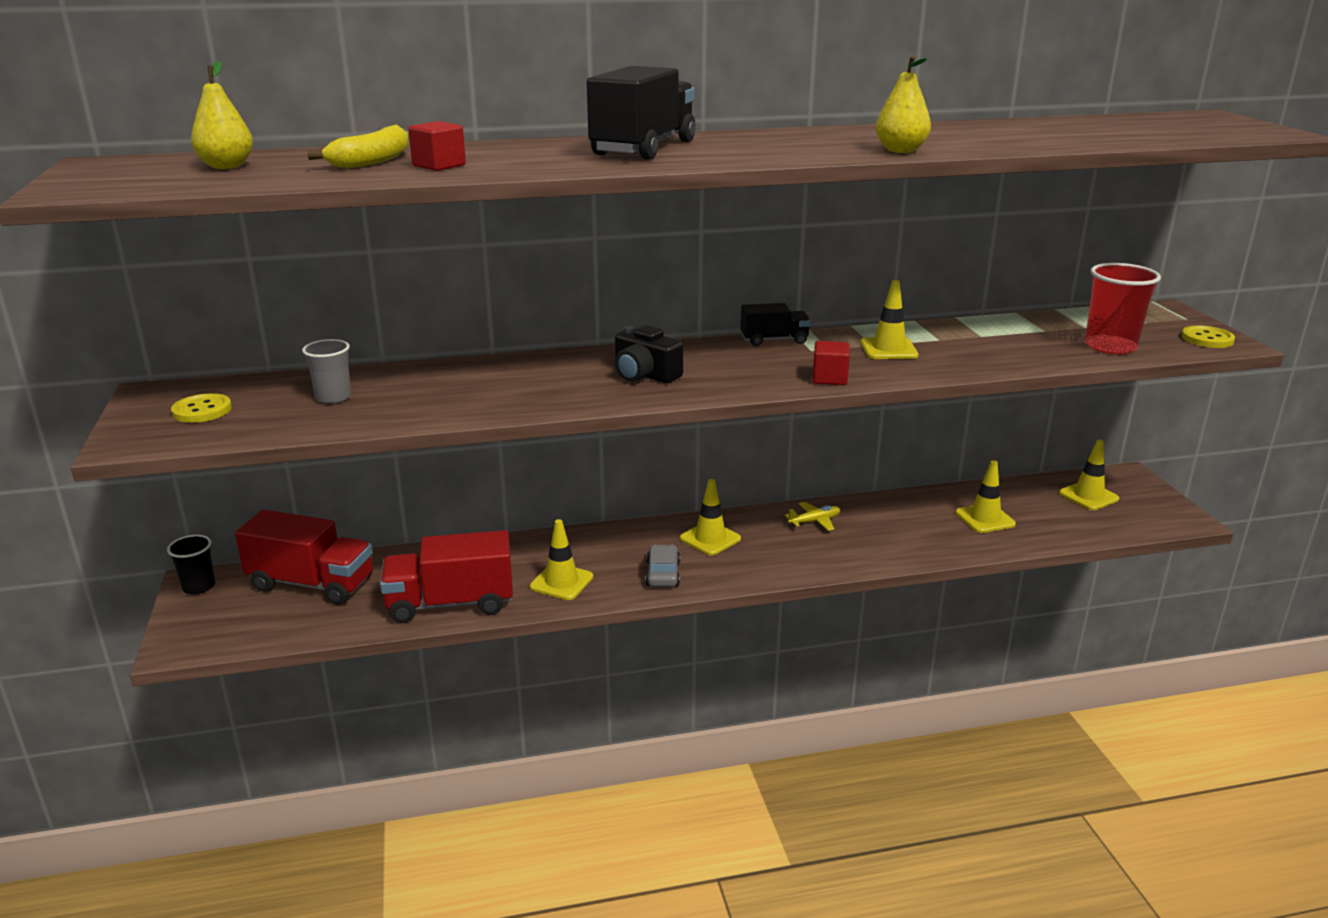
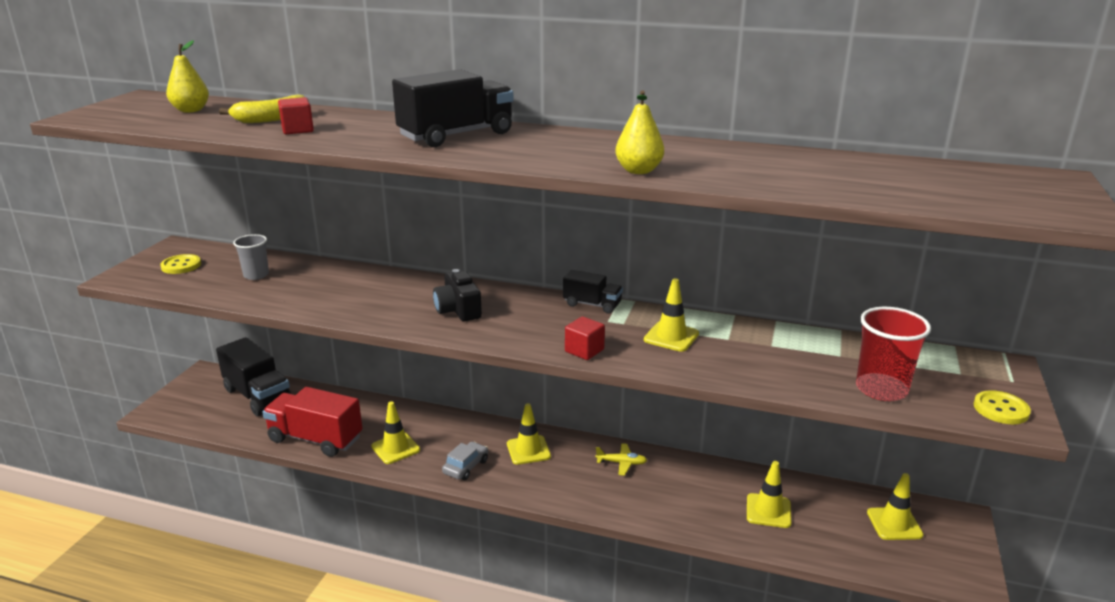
camera: 30 degrees right, 0 degrees up
black cup [167,535,216,594] -> none
red truck [235,510,373,605] -> black truck [216,337,292,416]

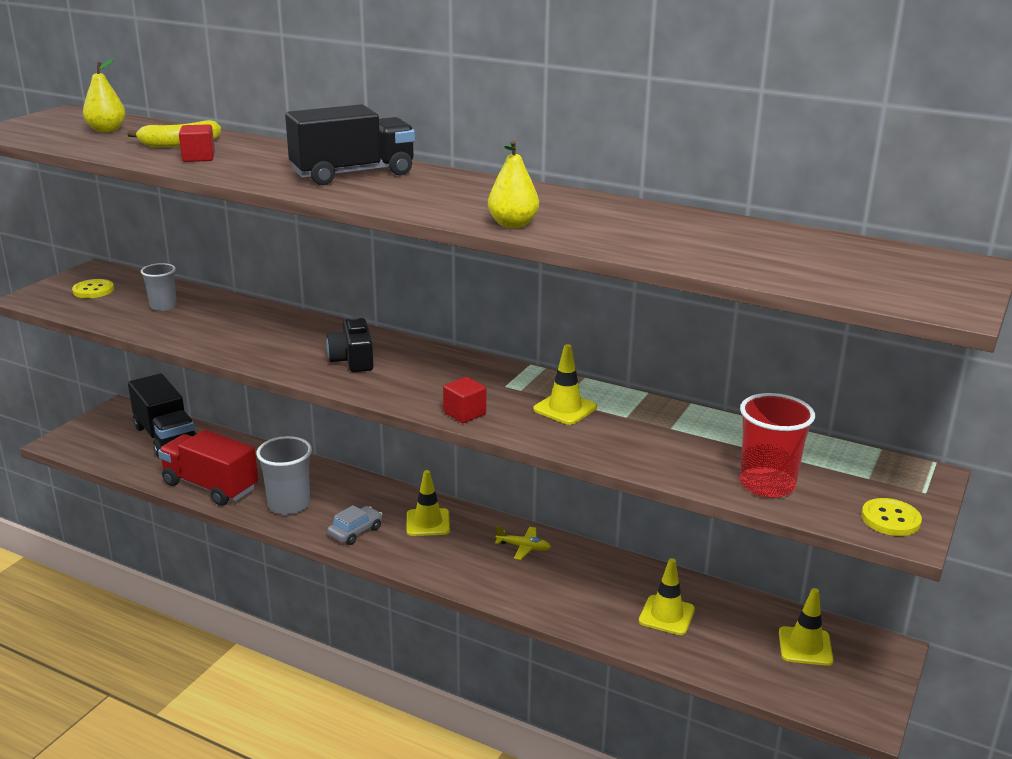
camera: 10 degrees right, 0 degrees up
yellow traffic cone [371,401,420,464] -> grey cup [256,436,312,515]
black truck [563,270,623,314] -> none

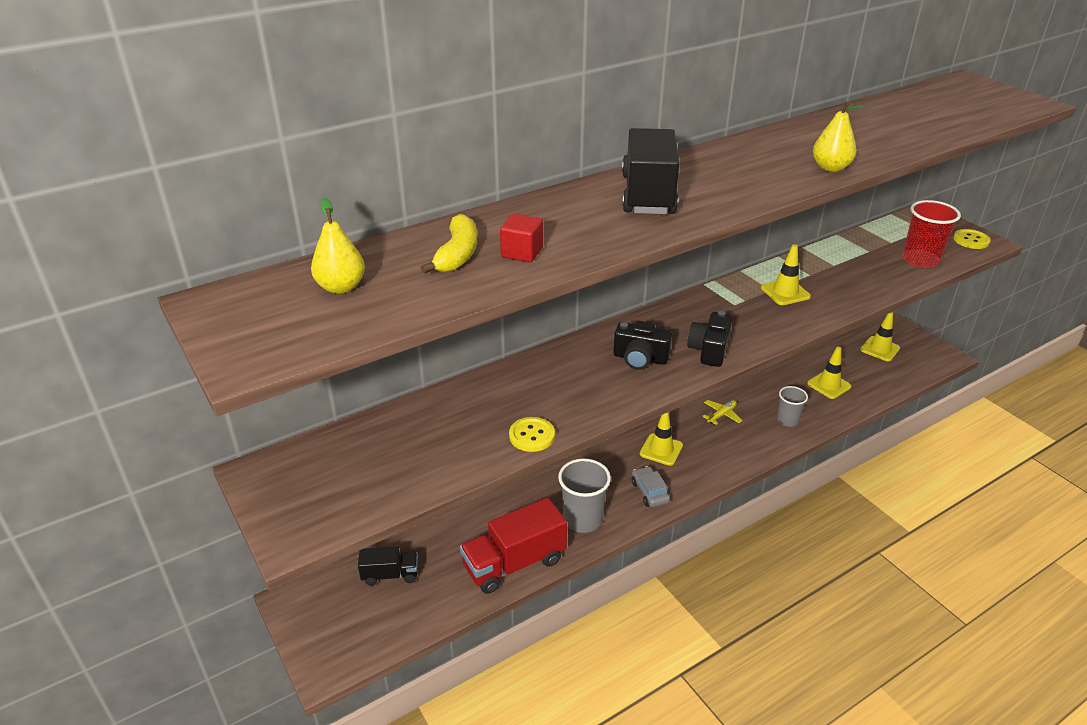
camera: 60 degrees left, 10 degrees up
yellow button [72,279,114,298] -> yellow button moved to [509,417,555,452]
black truck [128,373,196,457] -> black truck [358,547,418,586], size x0.55
grey cup [141,263,177,311] -> grey cup moved to [777,386,808,427]
red cube [443,377,486,423] -> none
none -> black camera [687,311,732,367]

